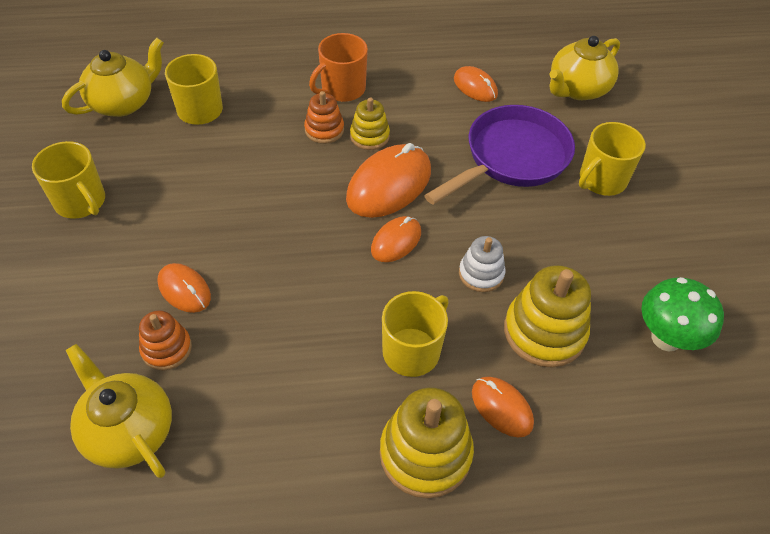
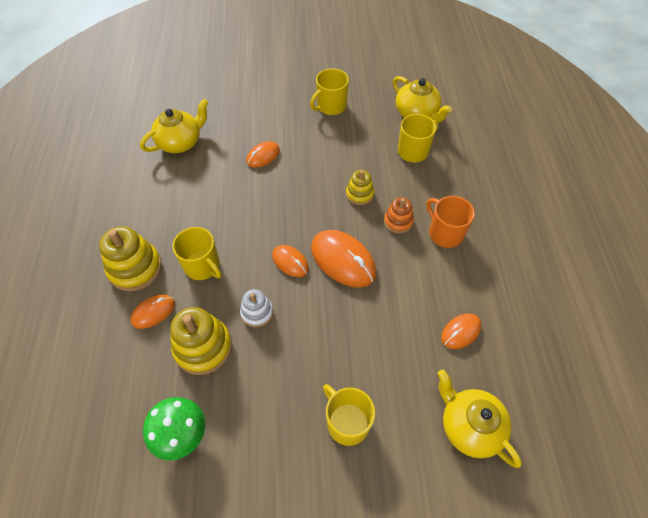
camera: 95 degrees right, 5 degrees up
orange stacking toy [139,310,192,370] -> none
yellow stacking toy [350,98,390,150] -> yellow stacking toy moved to [346,170,374,205]
purple pan [424,105,575,205] -> none

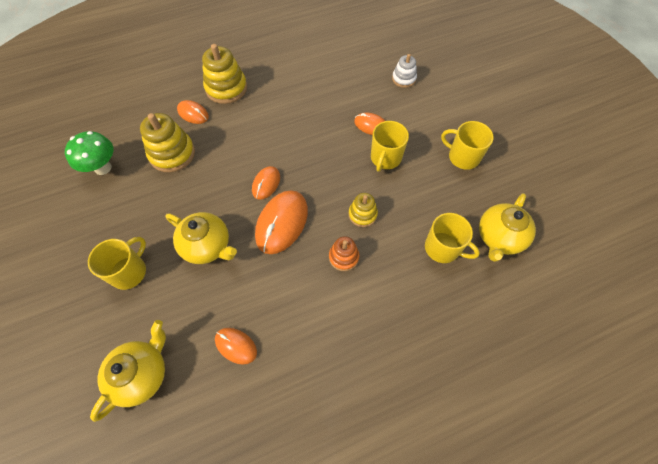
camera: 70 degrees right, 5 degrees up
yellow teapot [140,99,209,153] -> yellow teapot moved to [165,212,237,264]
yellow mug [172,227,221,280] -> yellow mug moved to [371,121,409,172]
white stacking toy [240,289,273,327] -> white stacking toy moved to [392,54,417,88]
orange mug [426,196,475,248] -> none

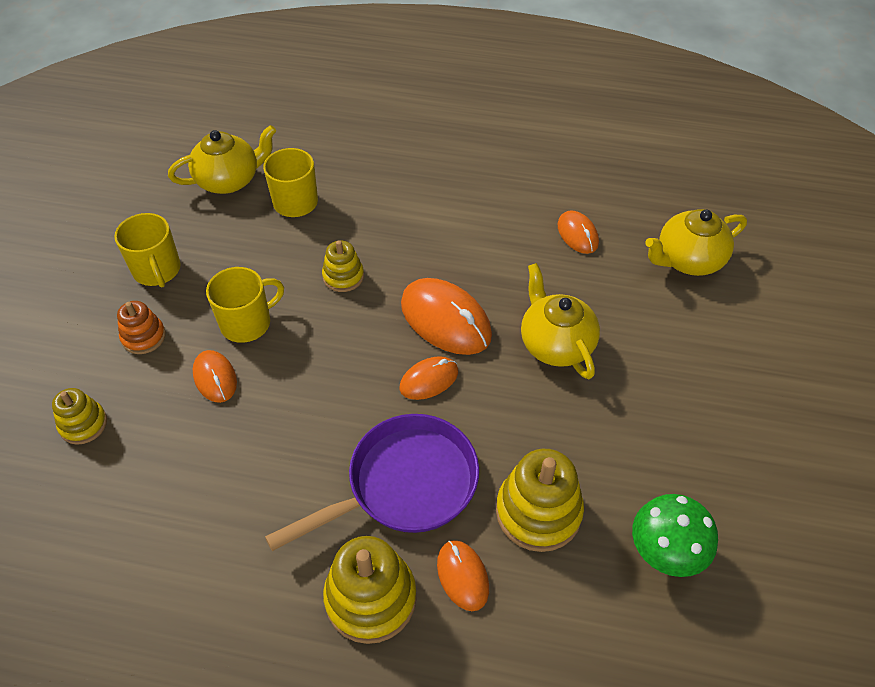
camera: 145 degrees left, 10 degrees down
yellow mug [88,237,146,290] -> none
orange mouse [255,190,308,254] -> orange mouse turned 75 degrees clockwise [401,278,492,355]
orange stacking toy [329,236,359,271] -> orange stacking toy moved to [117,301,166,354]
white stacking toy [392,54,417,88] -> yellow stacking toy [52,388,107,444]
none -> purple pan [265,414,479,551]

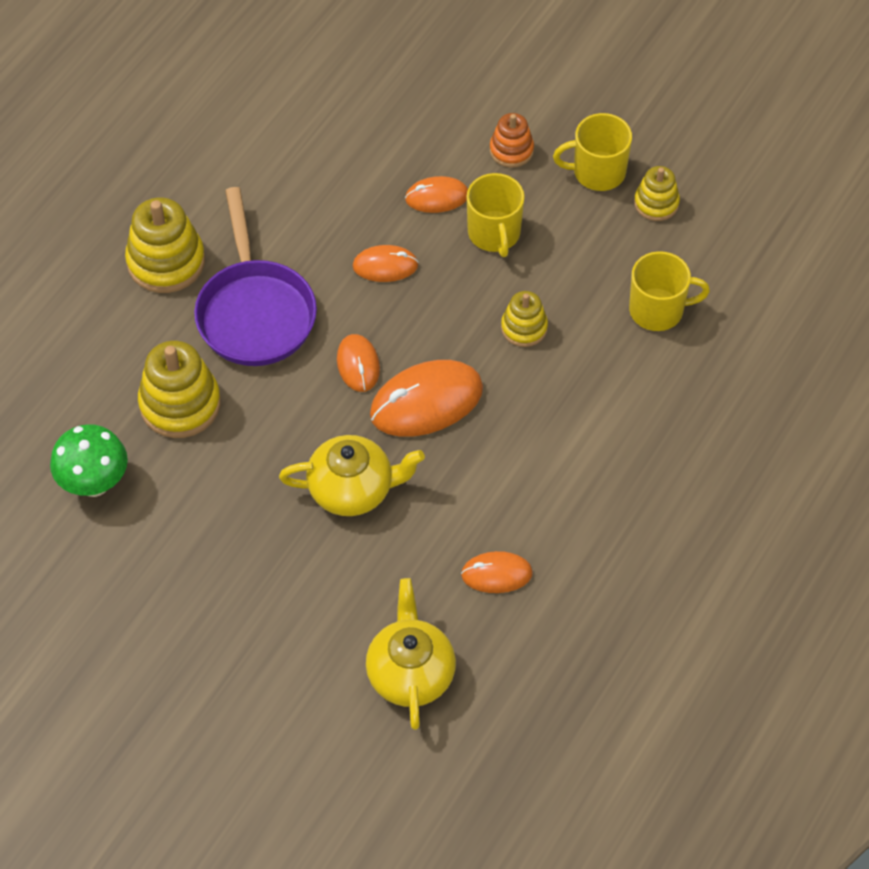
camera: 110 degrees right, 5 degrees up
yellow stacking toy [52,388,107,444] -> yellow stacking toy moved to [634,166,680,221]
yellow teapot [168,125,276,194] -> none
orange mouse [437,540,489,611] -> orange mouse moved to [353,245,419,282]

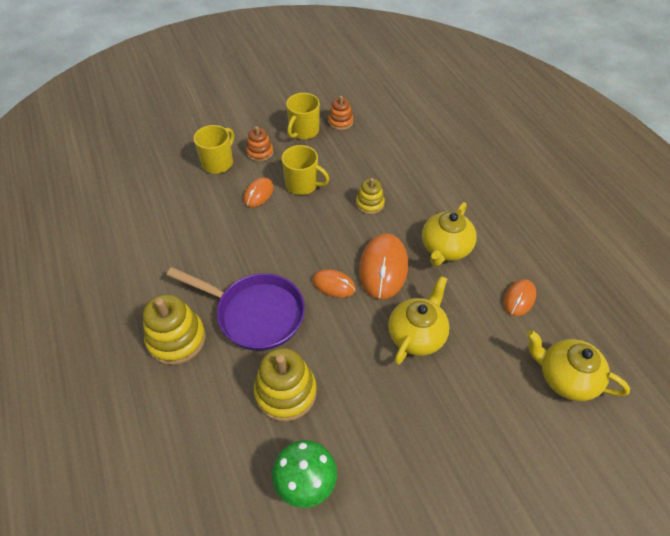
camera: 55 degrees left, 5 degrees down
orange mouse [353,245,419,282] -> none
yellow mug [629,251,710,331] -> yellow mug moved to [194,125,234,174]
yellow stacking toy [634,166,680,221] -> orange stacking toy [328,96,353,130]
none -> yellow teapot [422,202,477,266]

